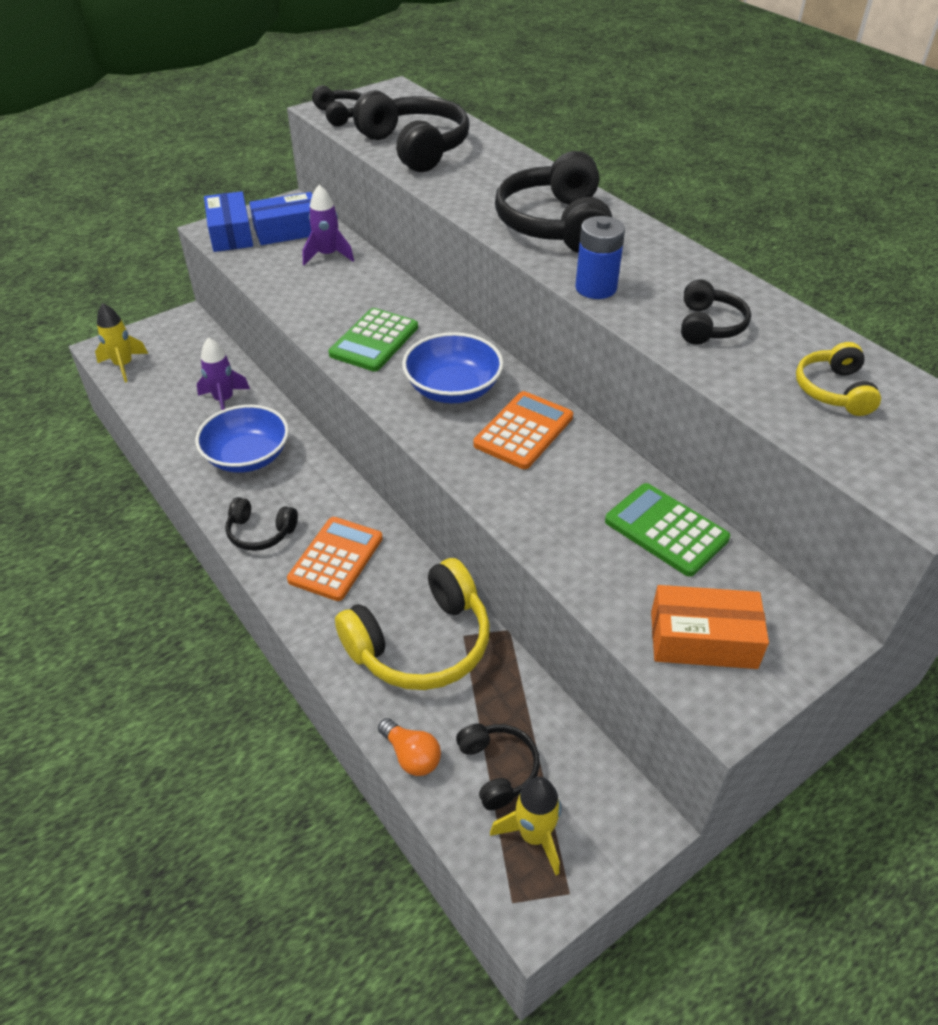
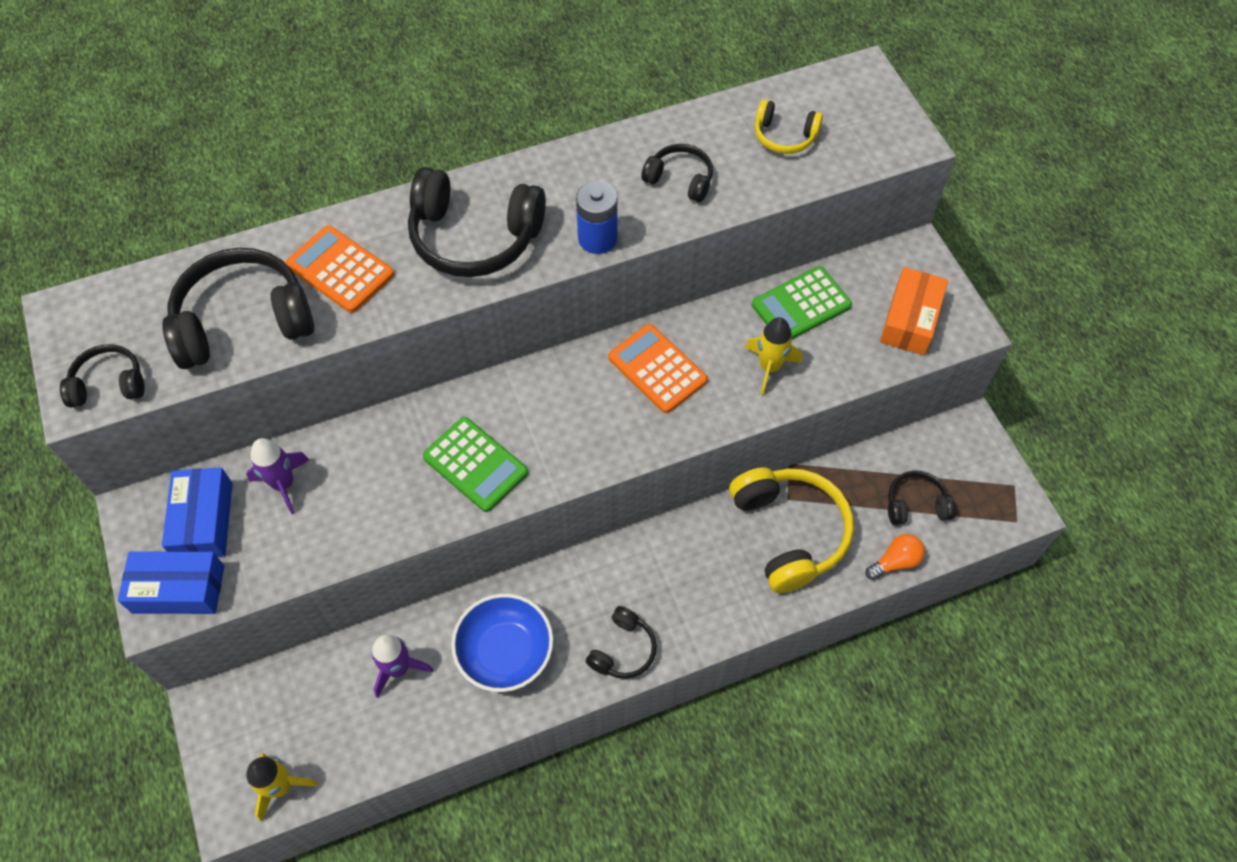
camera: 75 degrees left, 15 degrees up
orange calculator [287,517,383,601] -> orange calculator moved to [285,226,394,313]
blue bowl [402,332,504,403] -> none
yellow rocket [490,777,561,875] -> yellow rocket moved to [745,317,802,395]

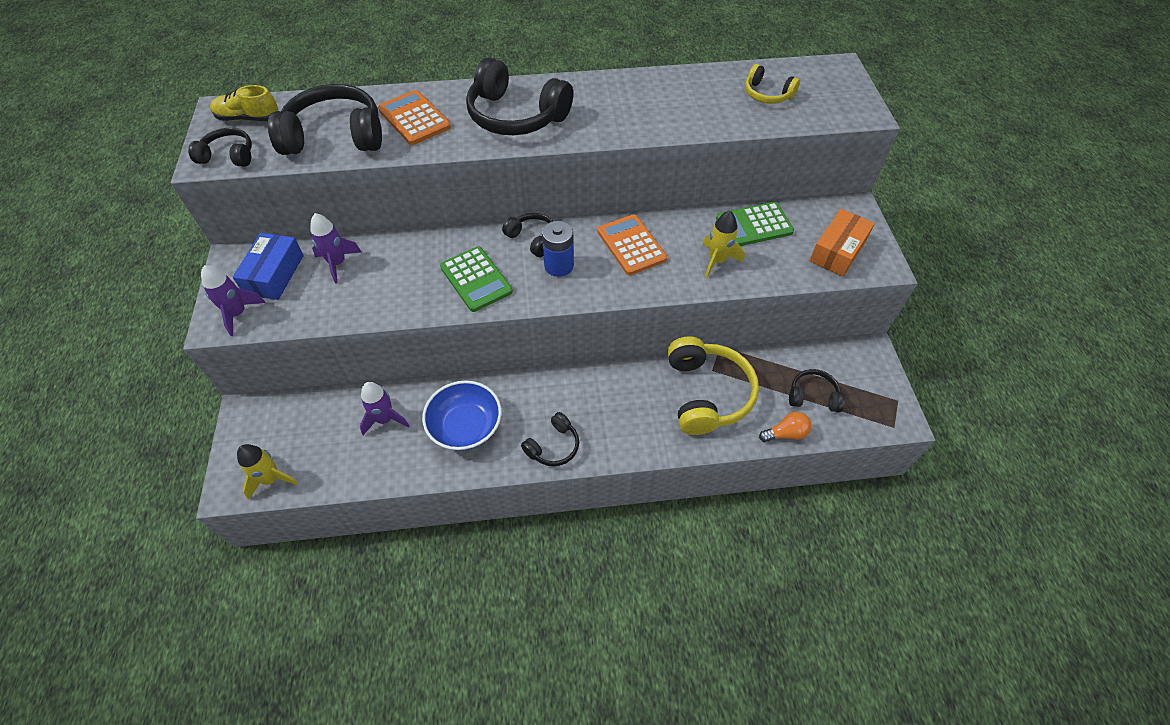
camera: 15 degrees right, 5 degrees down
blue box [118,552,224,614] -> purple rocket [201,265,265,336]
blue battery [576,181,618,254] -> blue battery moved to [542,221,574,277]
black headphones [641,144,713,202] -> black headphones moved to [502,213,553,257]
none -> yellow shoe [210,85,278,121]

